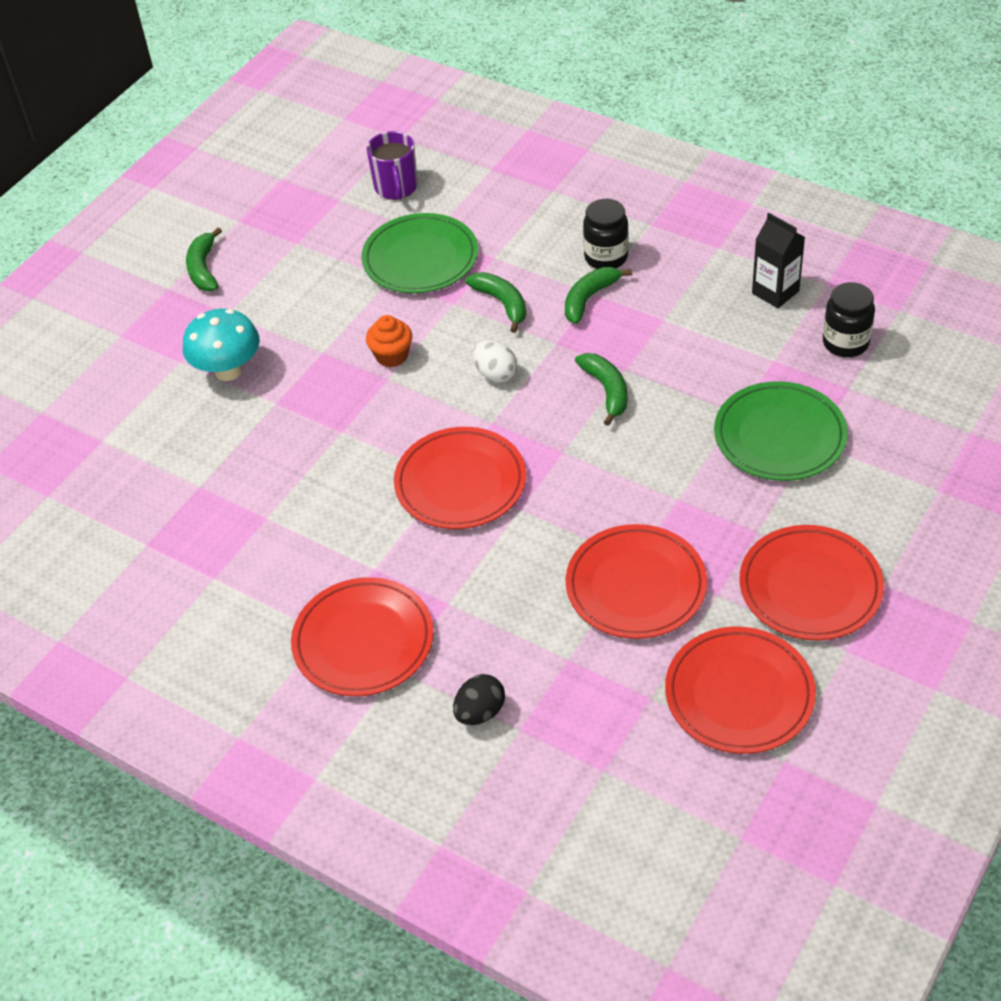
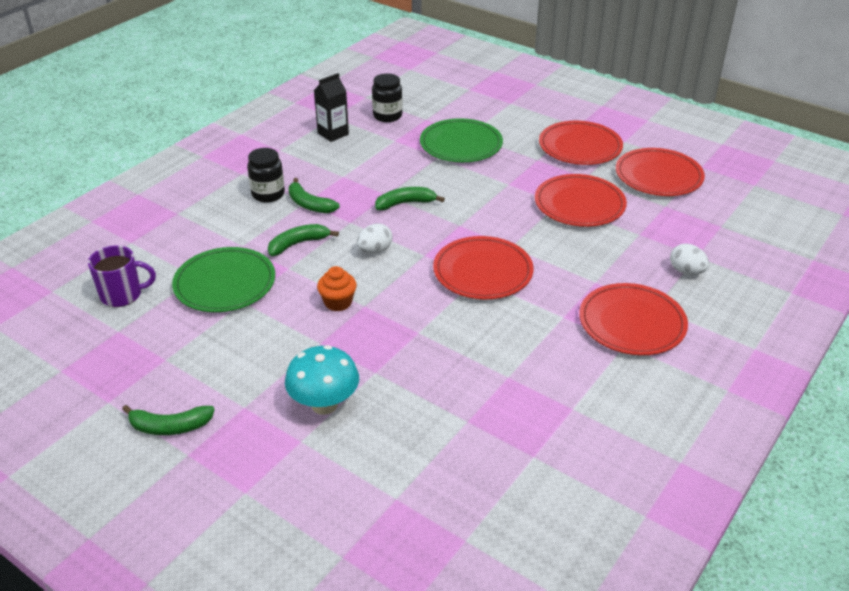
camera: 90 degrees left, 10 degrees down
black egg [453,674,505,725] -> white egg [670,243,709,275]

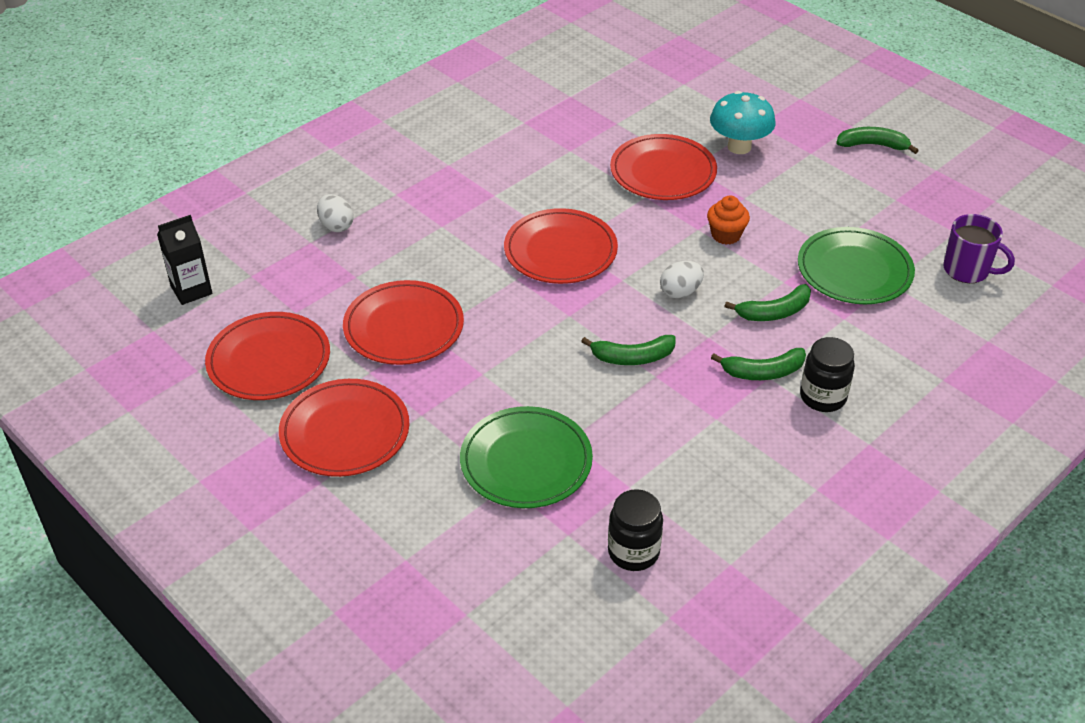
camera: 170 degrees left, 5 degrees up
purple mug [88,245,156,307] -> purple mug turned 150 degrees counterclockwise [943,214,1015,283]
green banana [289,178,340,213] -> green banana turned 120 degrees clockwise [711,348,806,380]
black carton [314,73,349,142] -> black carton moved to [157,215,213,305]
red plate [579,283,688,355] -> red plate moved to [610,134,717,200]

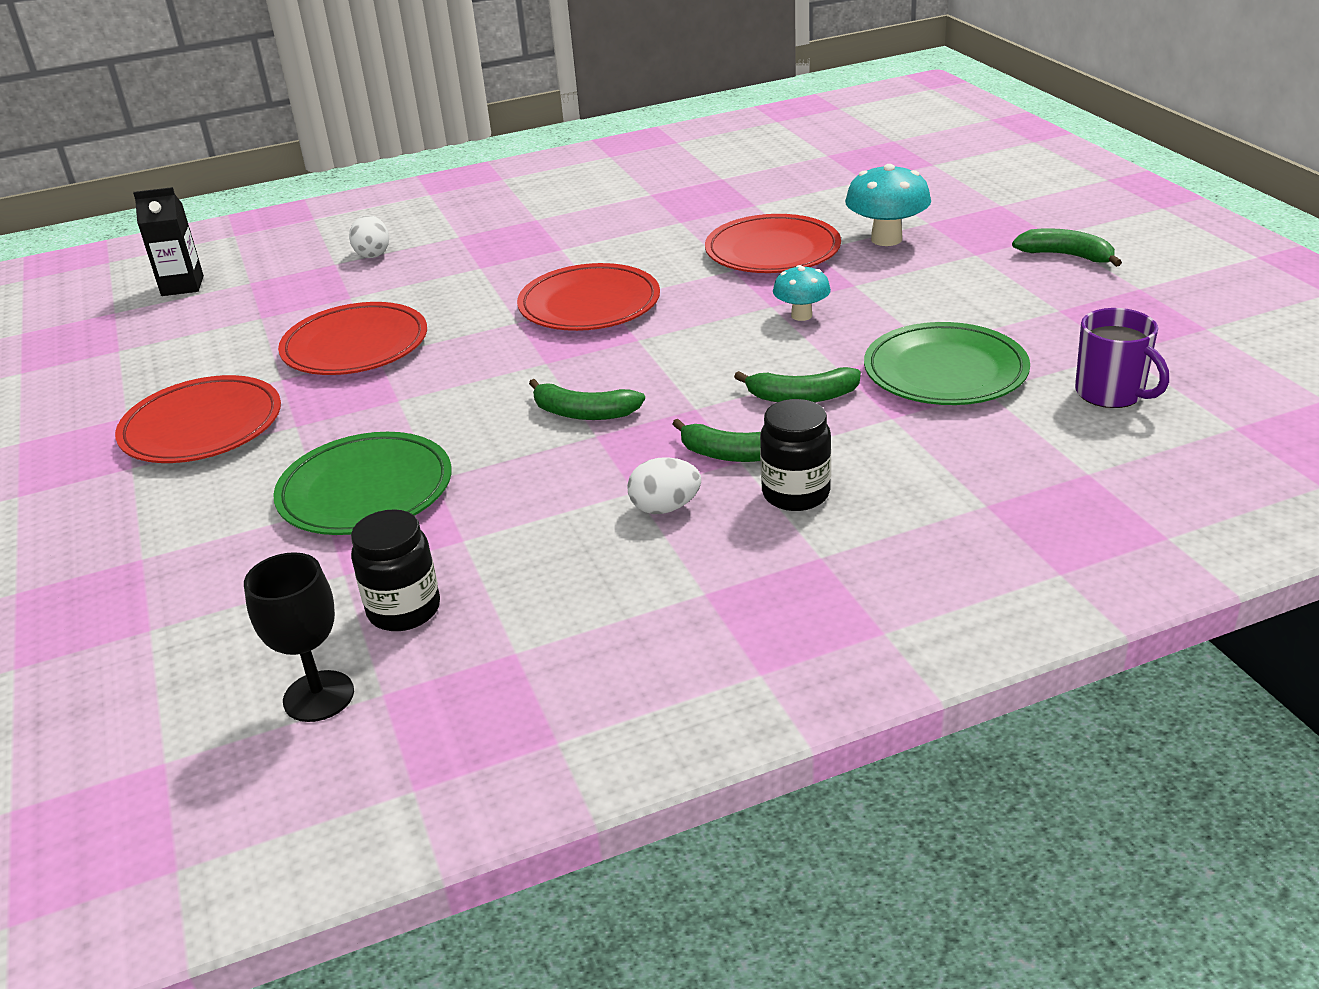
camera: 25 degrees right, 10 degrees down
red plate [205,312,330,400] -> none
white egg [660,261,704,298] -> white egg moved to [627,457,701,514]
orange cupcake [707,196,750,245] -> turquoise mushroom [773,265,831,321]
none -> black goblet [244,552,354,722]

